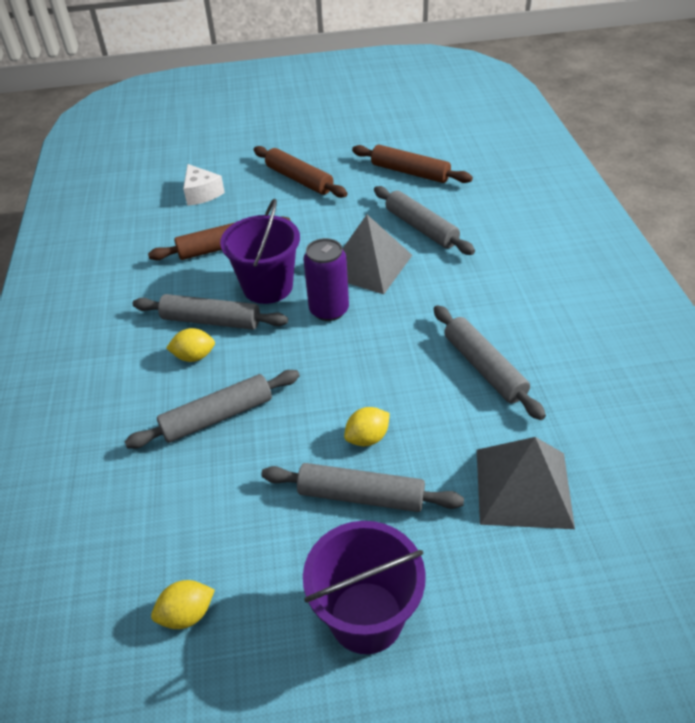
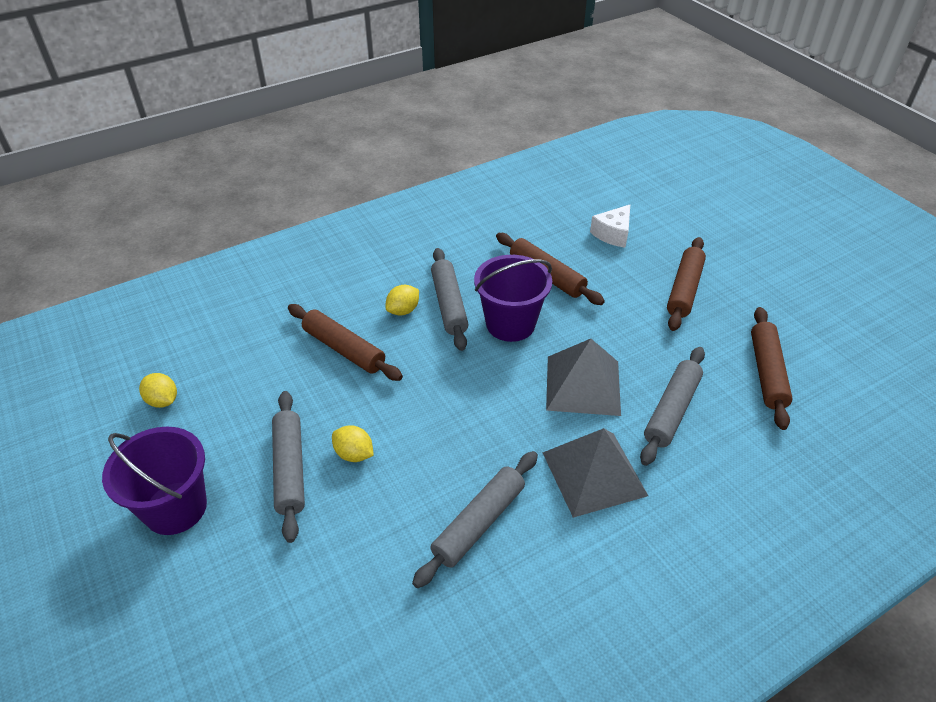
camera: 65 degrees right, 0 degrees up
grey rolling pin [124,370,300,449] -> brown rolling pin [288,304,403,381]
yellow lemon [166,328,215,362] -> yellow lemon turned 75 degrees clockwise [385,285,419,316]
purple can [303,238,349,321] -> none
grey pyramid [477,437,575,529] -> grey pyramid moved to [543,428,648,518]

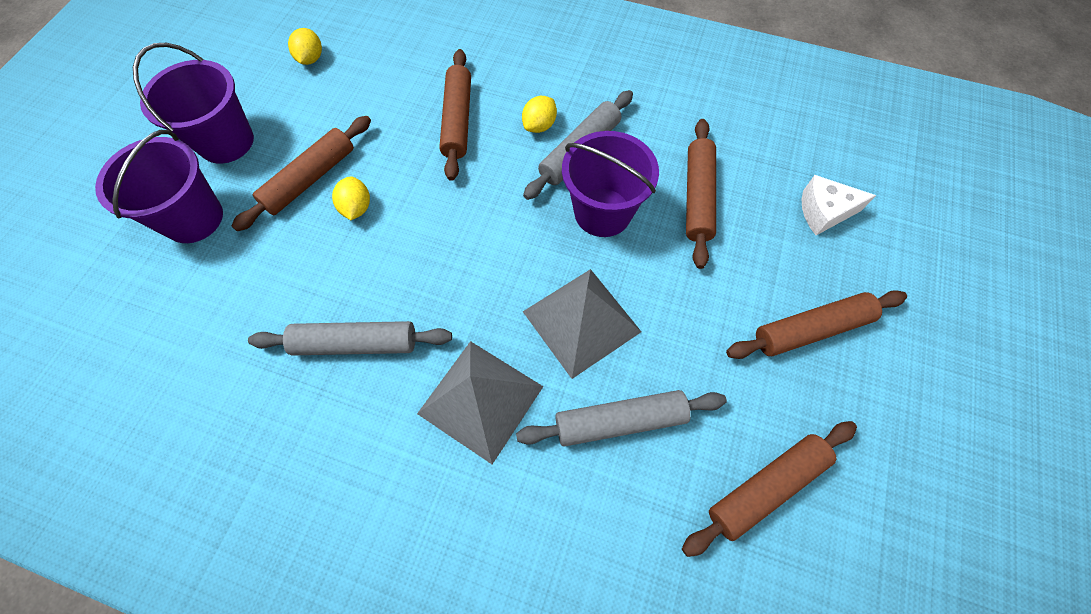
camera: 50 degrees right, 20 degrees up
grey rolling pin [272,391,305,543] -> brown rolling pin [232,116,371,231]
yellow lemon [385,285,419,316] -> yellow lemon turned 60 degrees counterclockwise [522,96,557,133]
none -> purple bucket [95,130,223,243]

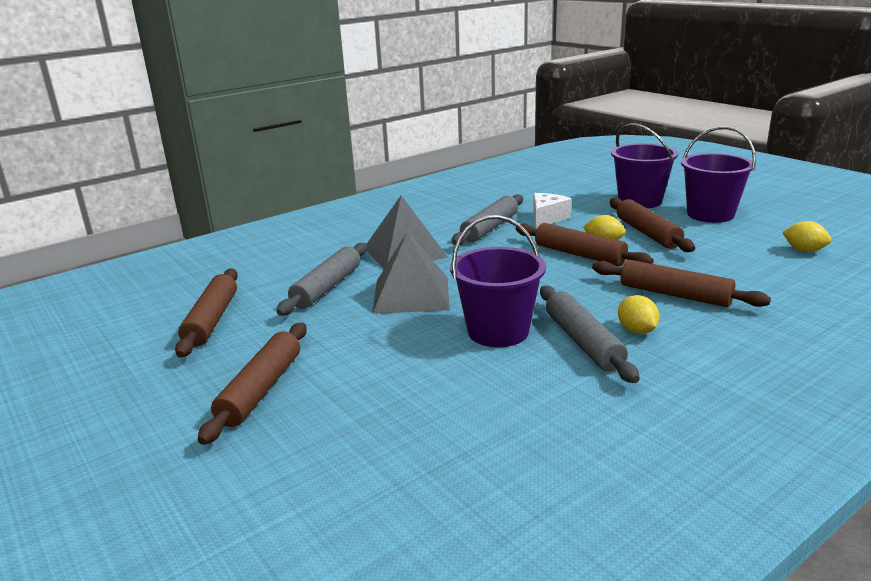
camera: 125 degrees right, 40 degrees down
brown rolling pin [686,119,716,269] -> brown rolling pin moved to [516,223,653,266]
white cheese [802,175,876,235] -> white cheese moved to [533,193,572,228]

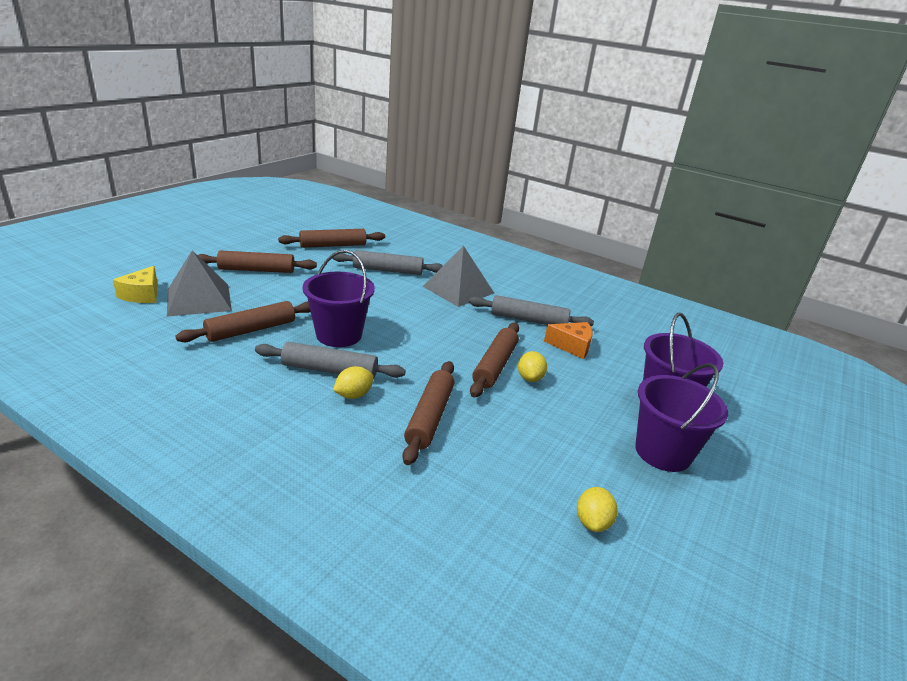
camera: 65 degrees right, 5 degrees up
grey pyramid [372,231,450,314] -> grey pyramid moved to [167,250,232,317]
white cheese [533,193,572,228] -> orange cheese [544,322,593,359]
grey rolling pin [540,286,640,383] -> grey rolling pin turned 45 degrees clockwise [255,342,406,379]
brown rolling pin [610,198,695,252] -> brown rolling pin moved to [175,301,311,342]
none -> yellow cheese [113,266,158,303]

